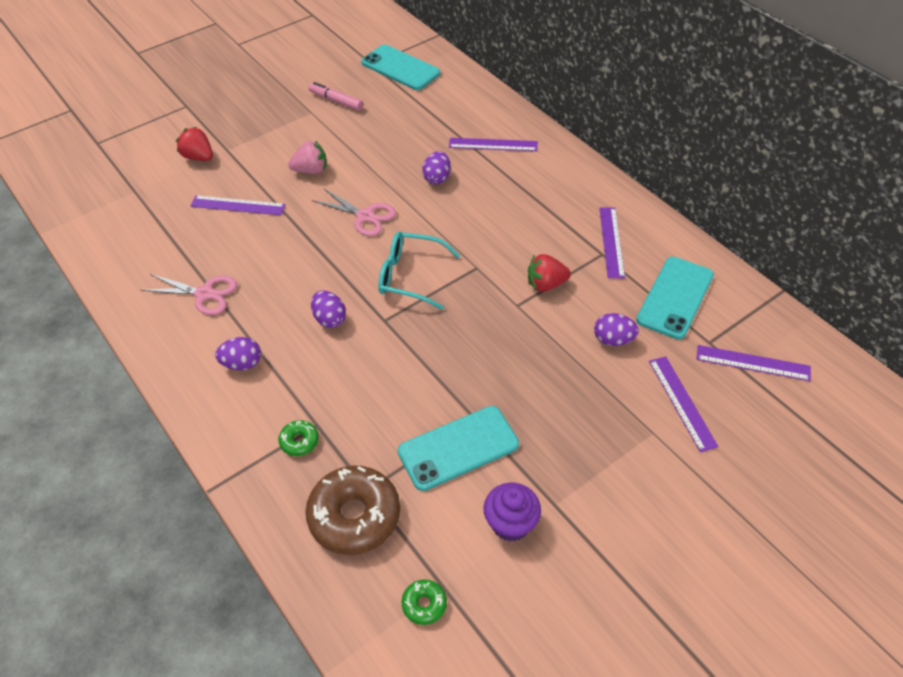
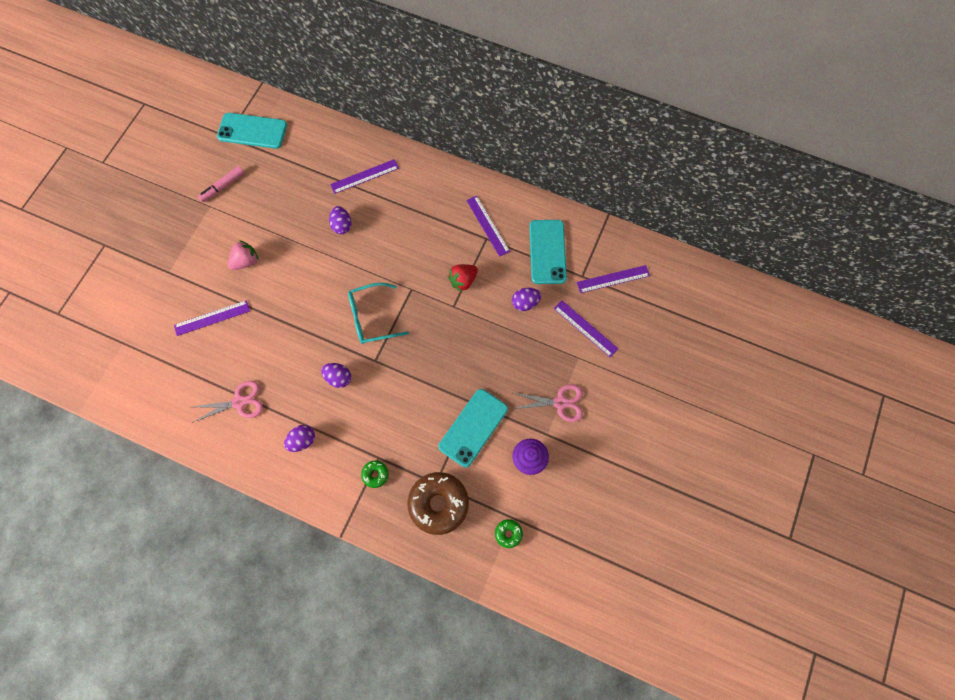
camera: 30 degrees left, 20 degrees up
red strawberry [176,127,213,161] -> none
pink marker [309,82,363,111] -> pink marker turned 45 degrees counterclockwise [198,166,244,202]
pink scissors [312,188,396,236] -> pink scissors moved to [513,384,583,422]

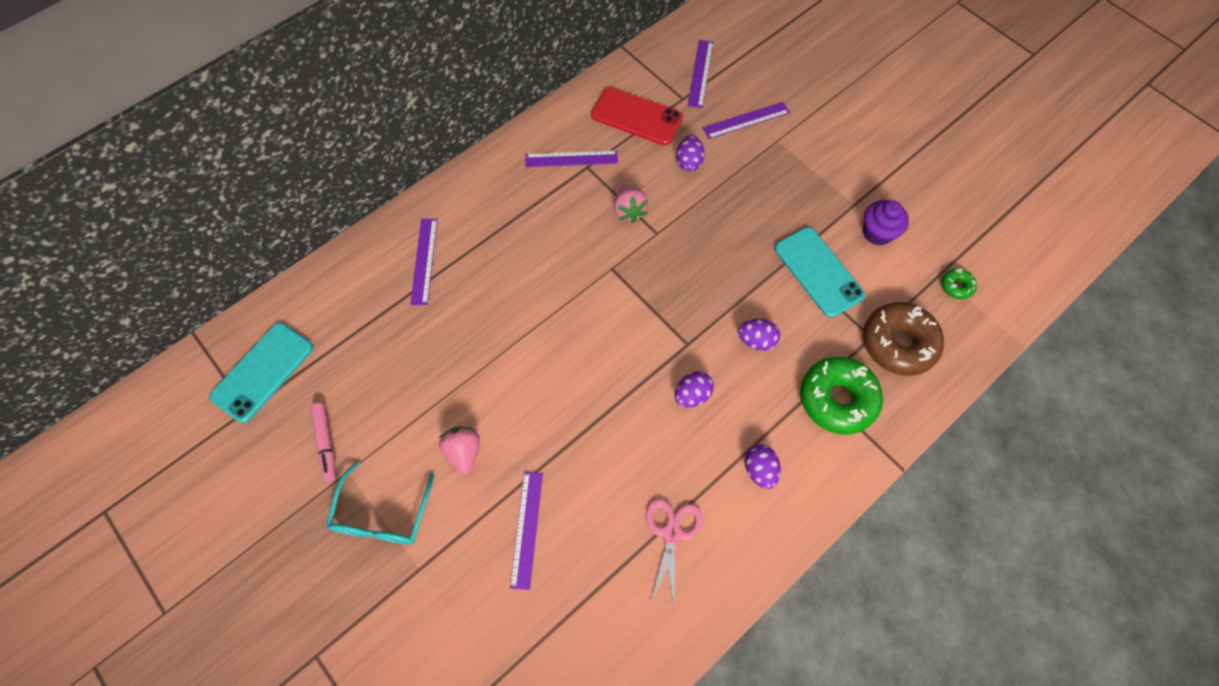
camera: 65 degrees left, 5 degrees down
purple egg [329,206,351,234] -> purple egg moved to [738,319,780,351]
turquoise glasses [348,283,409,344] -> turquoise glasses moved to [326,461,435,545]
green donut [361,460,389,488] -> green donut [800,357,883,435], size x2.21
red strawberry [448,264,478,292] -> pink strawberry [614,185,648,223]
pink scissors [513,384,583,422] -> none
turquoise phone [529,220,567,284] -> red phone [591,87,683,145]

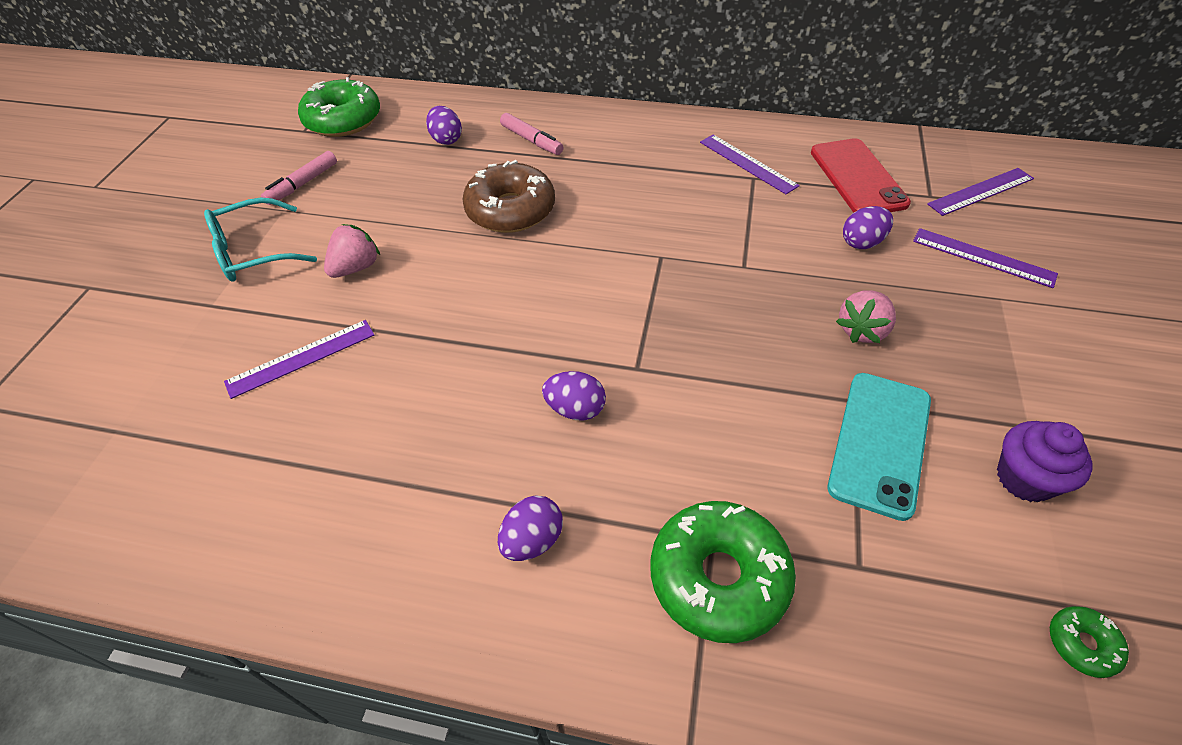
camera: 55 degrees right, 15 degrees down
turquoise phone [209,323,313,423] -> green donut [298,77,380,137]
purple ruler [410,219,438,305] -> pink marker [500,113,563,155]
pink strawberry [614,185,648,223] -> pink strawberry moved to [836,291,896,343]
pink scissors [646,498,703,611] -> none
purple egg [738,319,780,351] -> purple egg moved to [426,106,462,145]
brown donut [863,302,944,376] -> brown donut moved to [462,160,555,233]

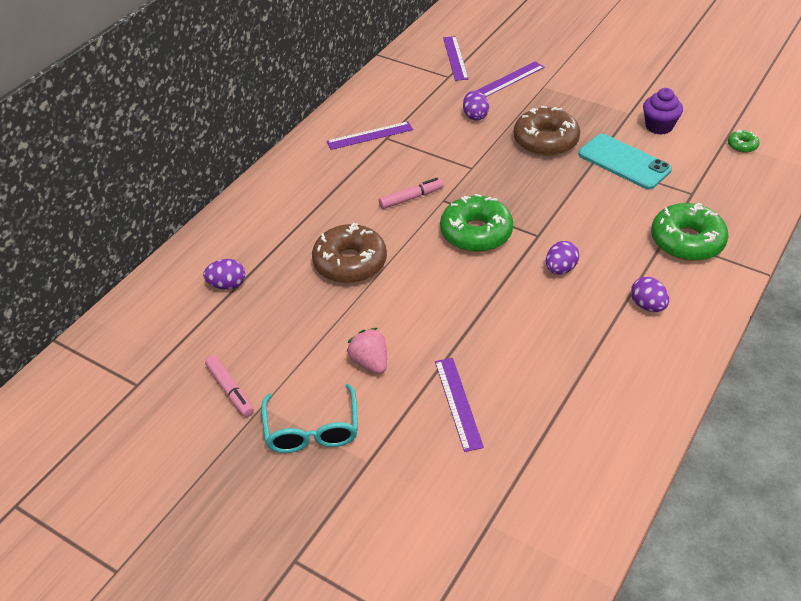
camera: 70 degrees left, 5 degrees down
green donut [298,77,380,137] -> green donut moved to [440,194,513,252]
pink marker [500,113,563,155] -> pink marker moved to [379,178,444,209]
red phone [811,138,911,213] -> none
pink strawberry [836,291,896,343] -> brown donut [514,106,580,156]

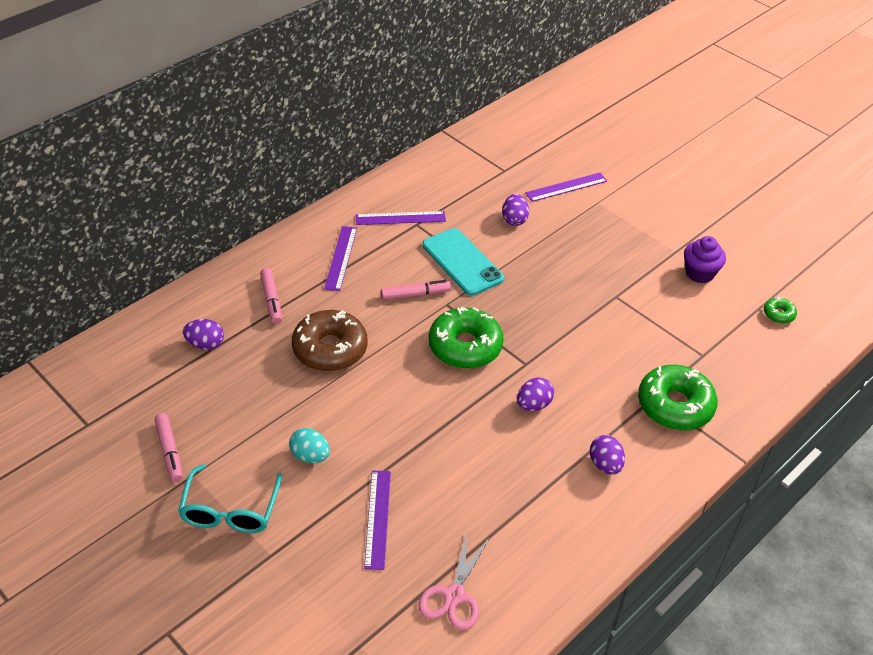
camera: 10 degrees right, 0 degrees up
pink strawberry [347,328,387,374] -> turquoise egg [289,428,330,463]
purple ruler [443,36,469,81] -> purple ruler moved to [324,226,357,291]
brown donut [514,106,580,156] -> none
turquoise phone [579,134,672,189] -> turquoise phone moved to [422,228,504,296]
none -> pink marker [260,268,282,324]
none -> pink scissors [419,532,490,630]

